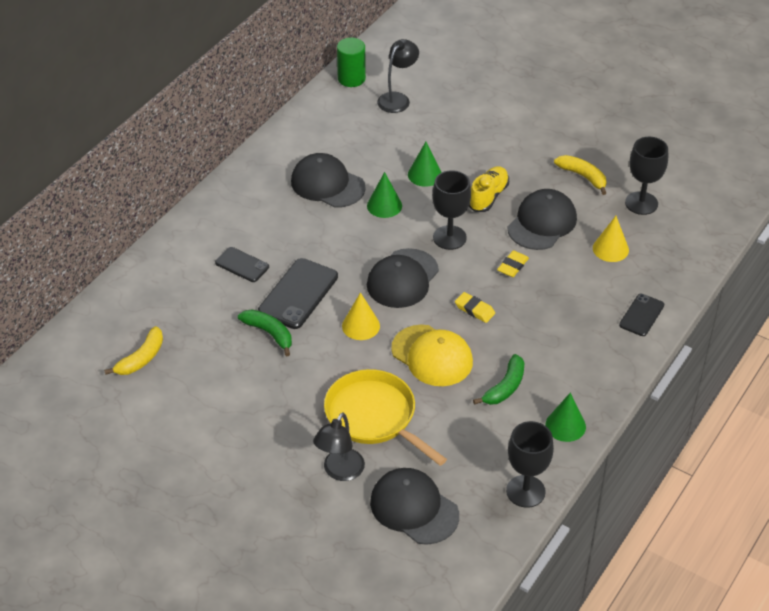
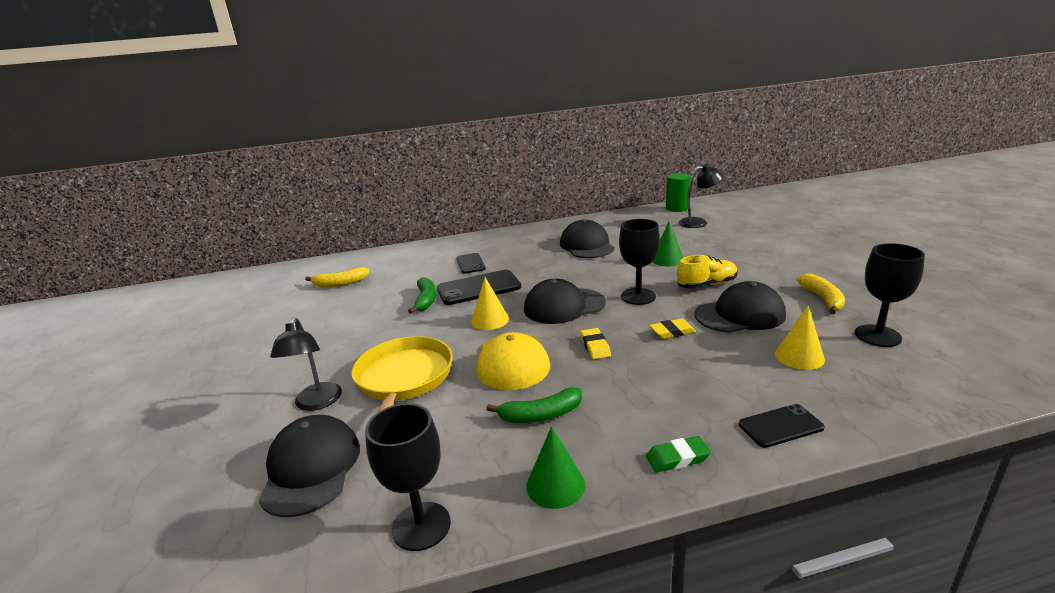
camera: 45 degrees right, 20 degrees down
black lamp [313,413,365,481] -> black lamp turned 75 degrees counterclockwise [270,317,342,411]
green cone [367,172,402,218] -> none
none -> green eraser [646,436,711,473]

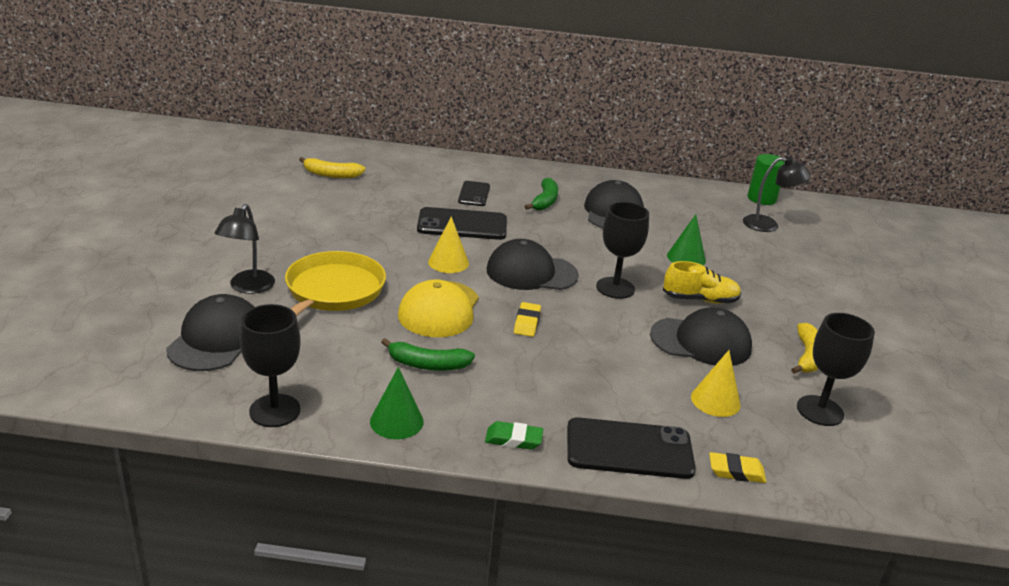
camera: 15 degrees right, 5 degrees up
green banana [408,277,436,314] -> green banana moved to [524,178,558,211]
yellow eraser [649,318,696,339] -> yellow eraser moved to [709,452,766,483]
black phone [739,404,825,448] -> black phone [567,417,696,479], size x1.69

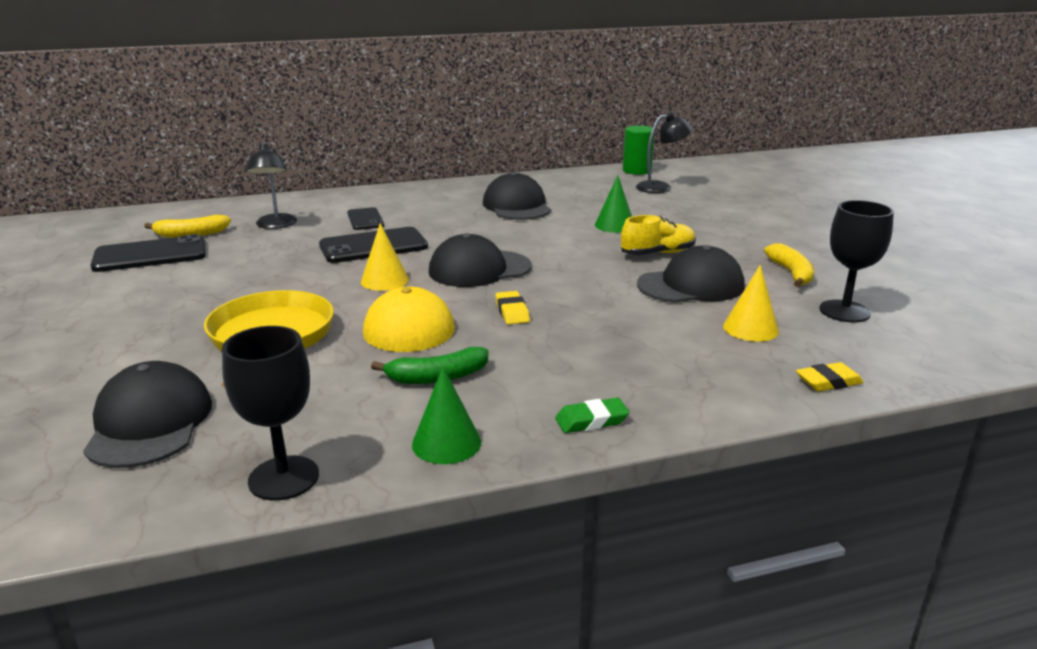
camera: 20 degrees left, 5 degrees down
black lamp [214,204,275,294] -> black lamp moved to [246,142,297,229]
green banana [524,178,558,211] -> none
black phone [567,417,696,479] -> black phone moved to [90,234,205,272]
black goblet [596,202,649,299] -> none

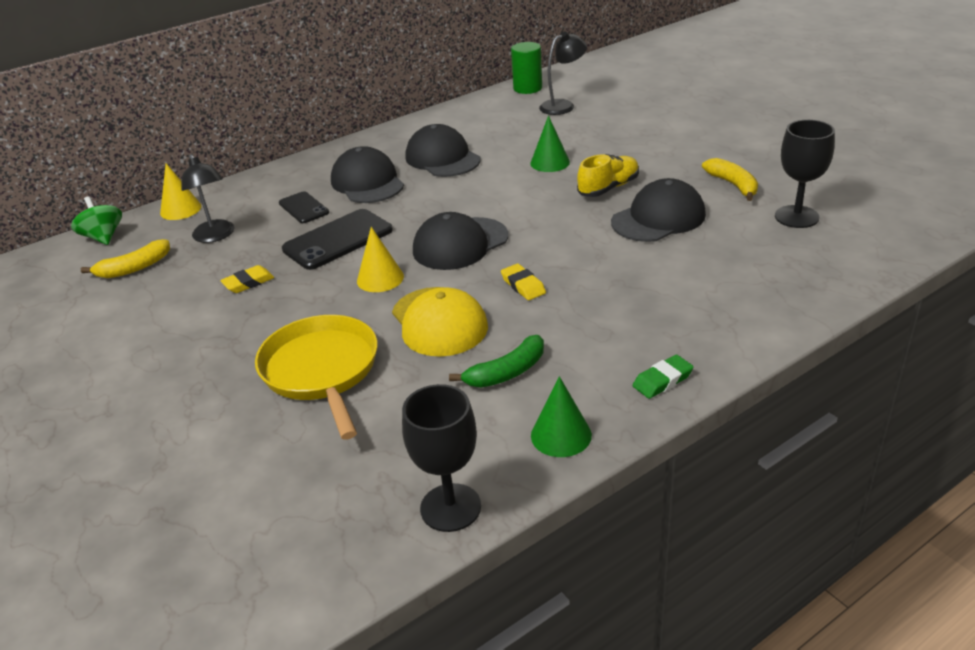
camera: 15 degrees left, 10 degrees up
black cap [83,361,212,468] -> black cap moved to [331,146,404,203]
black phone [90,234,205,272] -> none
yellow cone [723,265,779,342] -> yellow cone moved to [160,163,201,220]
yellow eraser [796,362,864,391] -> yellow eraser moved to [220,265,274,293]
none -> green spinning top [71,196,122,245]

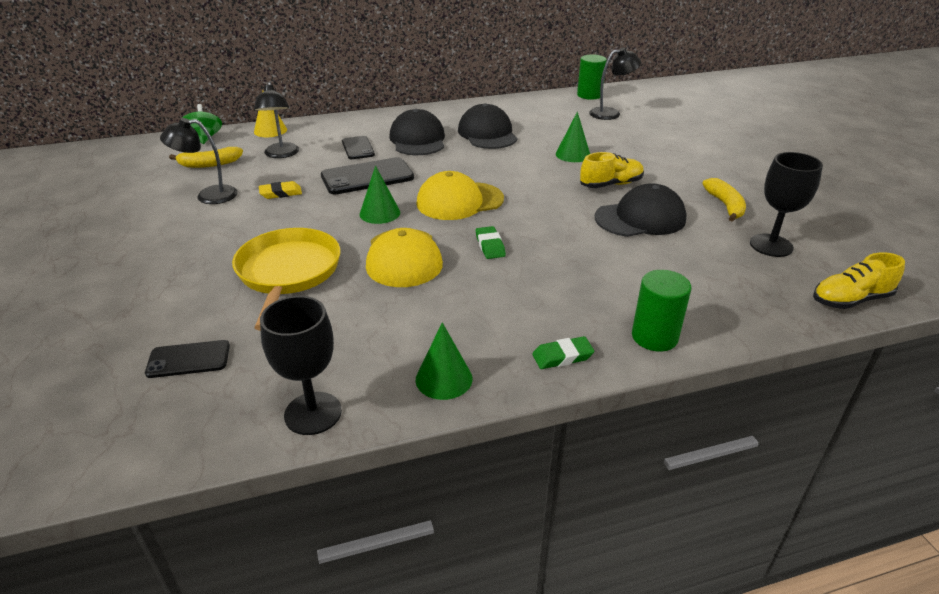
camera: 15 degrees right, 0 degrees up
yellow cone [357,227,404,292] -> green cone [360,166,400,224]
black cap [413,212,508,270] -> yellow cap [416,171,504,220]
green banana [449,335,544,388] -> none
yellow eraser [501,264,546,300] -> green eraser [476,226,506,259]
none -> black phone [145,340,230,378]
none -> black lamp [160,118,238,204]
none -> green cylinder [632,270,691,352]
none -> yellow shoe [813,253,905,309]

